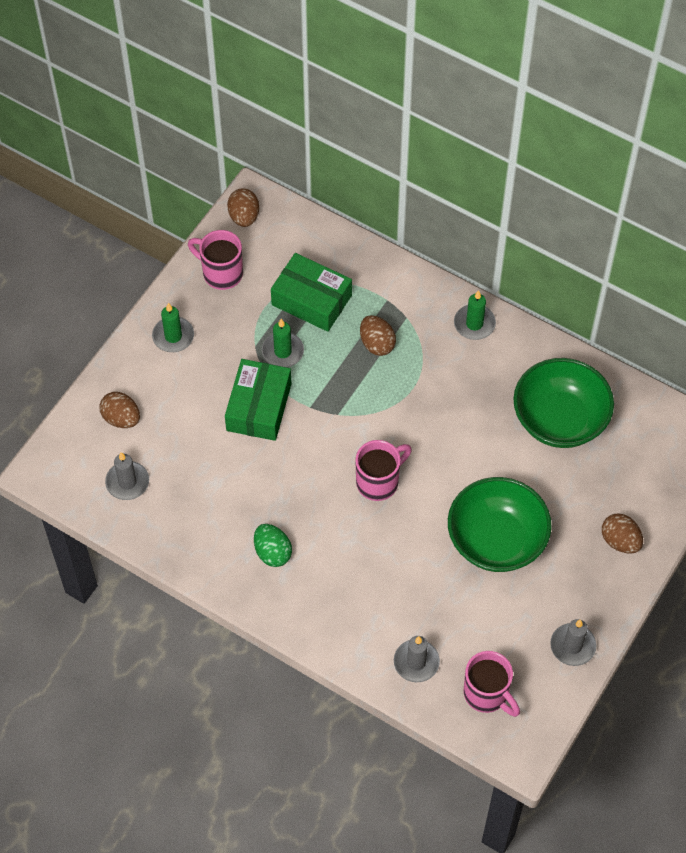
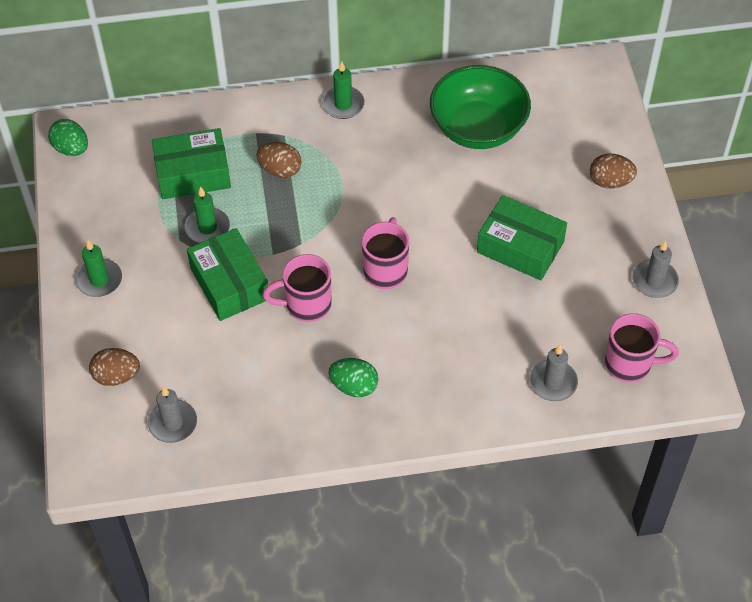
camera: 40 degrees left, 5 degrees down
pink mug [188,230,243,290] -> pink mug moved to [263,254,332,322]
brown egg [227,188,259,227] -> green egg [48,119,88,156]
green bowl [448,477,552,572] -> green box [477,195,567,280]

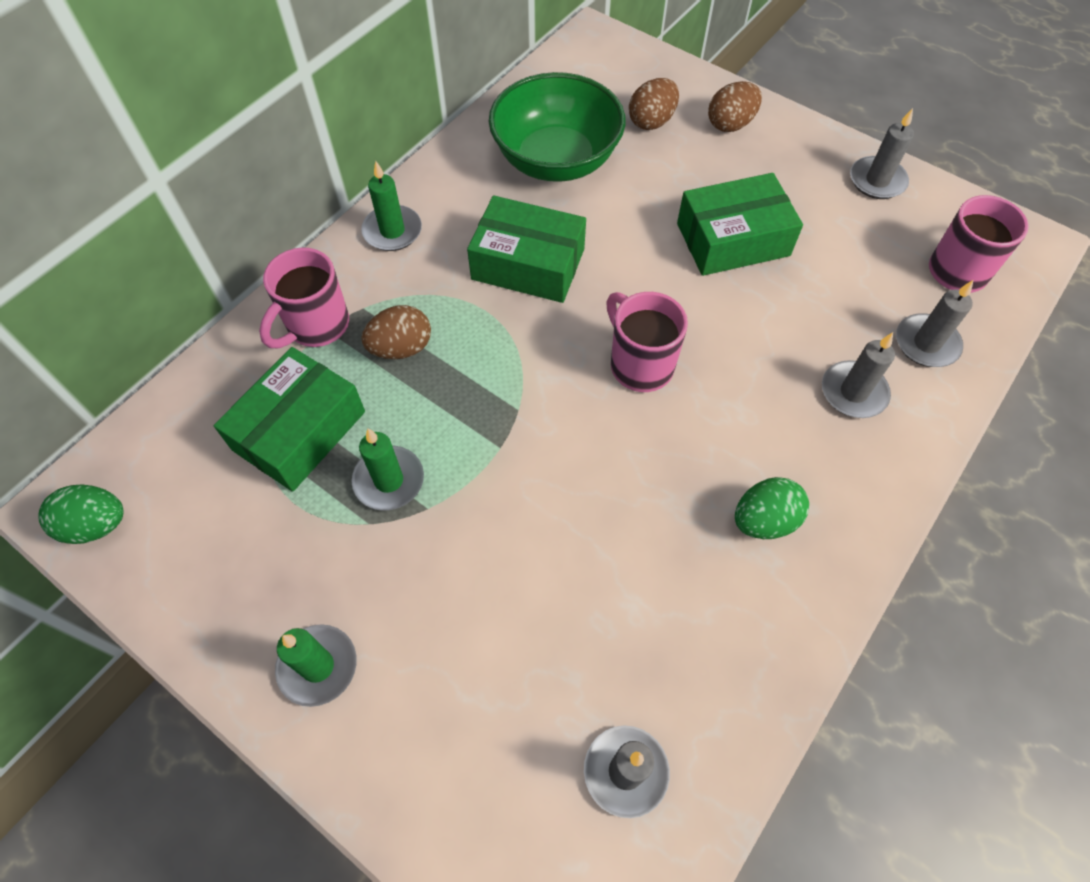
camera: 45 degrees left, 5 degrees up
brown egg [89,348,140,386] -> brown egg moved to [629,78,679,130]
green box [187,228,268,321] -> green box moved to [467,195,586,303]
pink mug [263,254,332,322] -> pink mug moved to [259,248,349,348]
none -> grey candle [822,332,895,418]

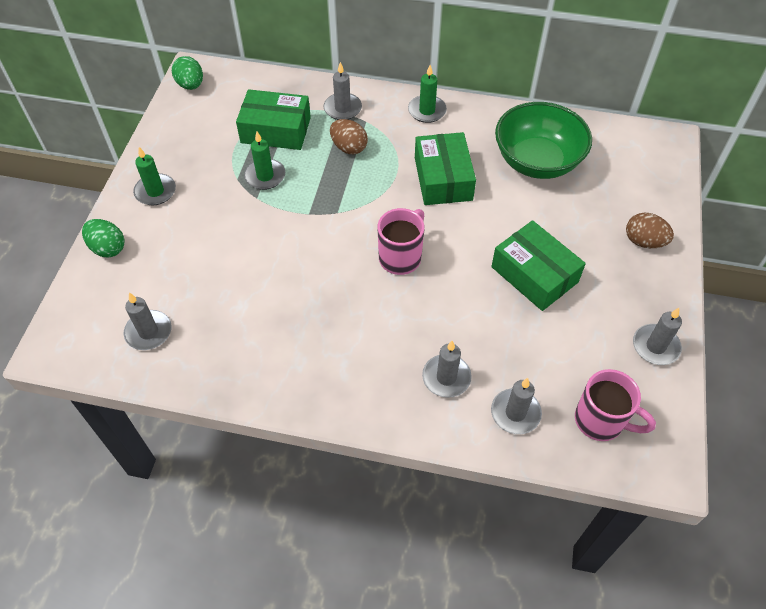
camera: 65 degrees right, 5 degrees down
pink mug [259,248,349,348] -> grey candle [324,62,362,120]
brown egg [629,78,679,130] -> none
green egg [735,477,809,539] -> green egg moved to [82,219,124,258]

